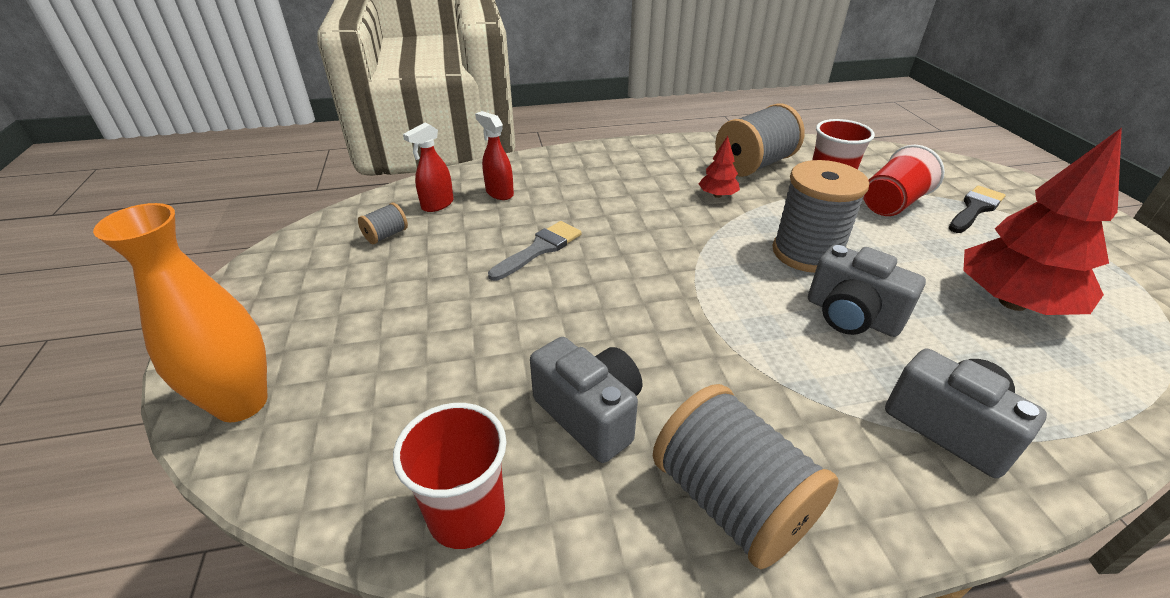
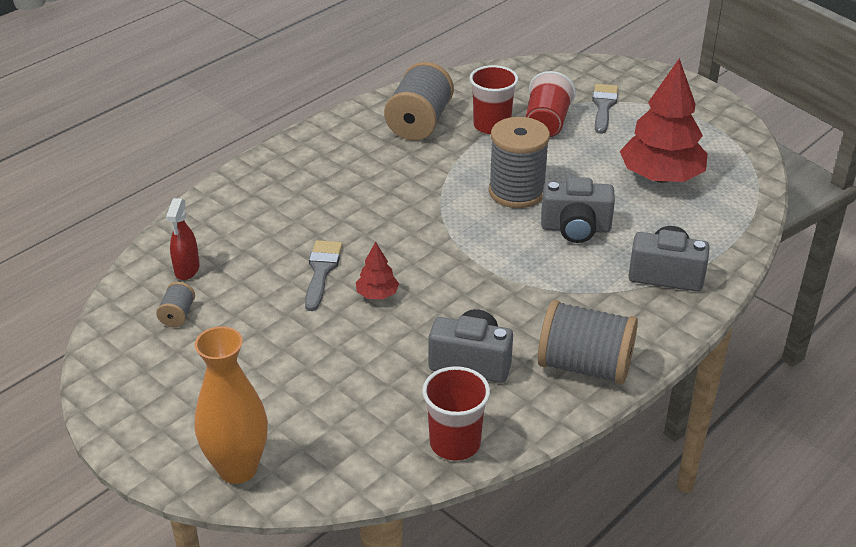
camera: 35 degrees left, 0 degrees up
red spray bottle [475,111,514,200] -> none
red tree [699,136,740,198] -> red tree moved to [356,242,399,299]
black brush [949,186,1005,233] -> grey brush [592,84,618,134]

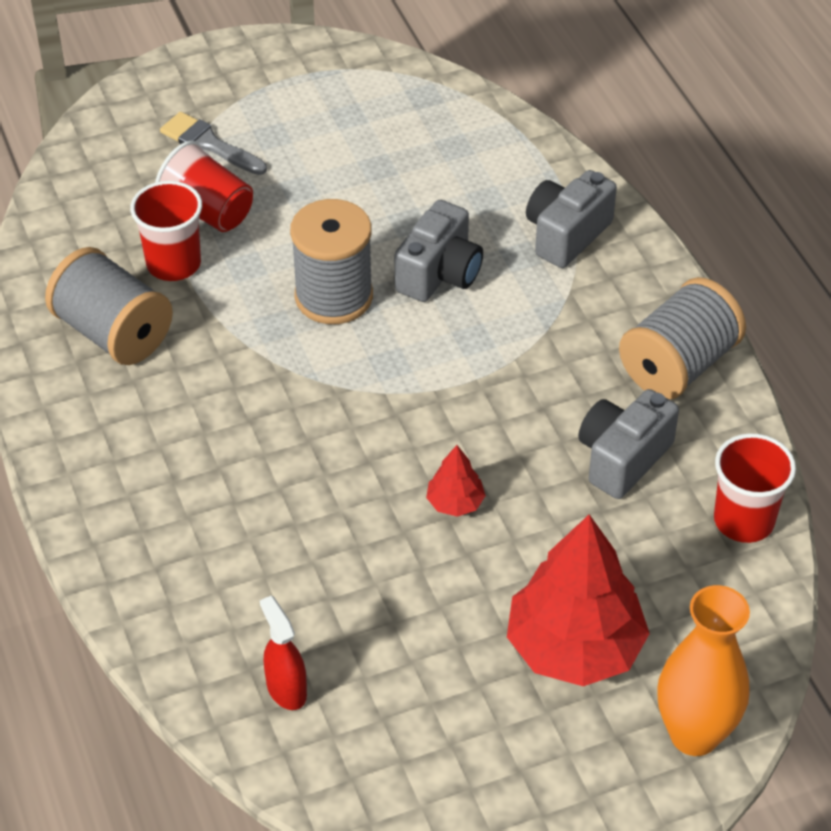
camera: 65 degrees left, 10 degrees up
grey spool [156,282,195,327] -> none
red spray bottle [166,198,200,280] -> red spray bottle turned 150 degrees counterclockwise [260,596,307,710]
grey brush [305,240,342,311] -> none
red tree [620,58,708,183] -> red tree moved to [507,514,650,686]

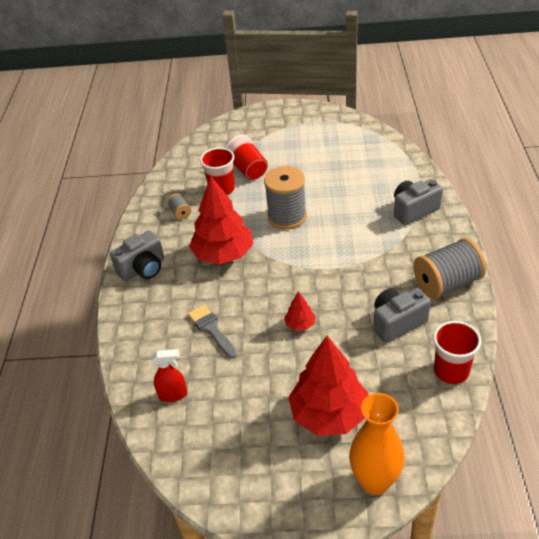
camera: 25 degrees right, 5 degrees down
grey spool [45,247,173,365] -> grey spool [167,194,191,220], size x0.45
grey brush [160,112,267,175] -> grey brush moved to [188,305,237,358]
red spray bottle [260,596,307,710] -> red spray bottle turned 90 degrees clockwise [152,349,187,402]
grey camera [394,200,483,302] -> grey camera moved to [110,230,164,281]
none -> red tree [189,176,254,264]

